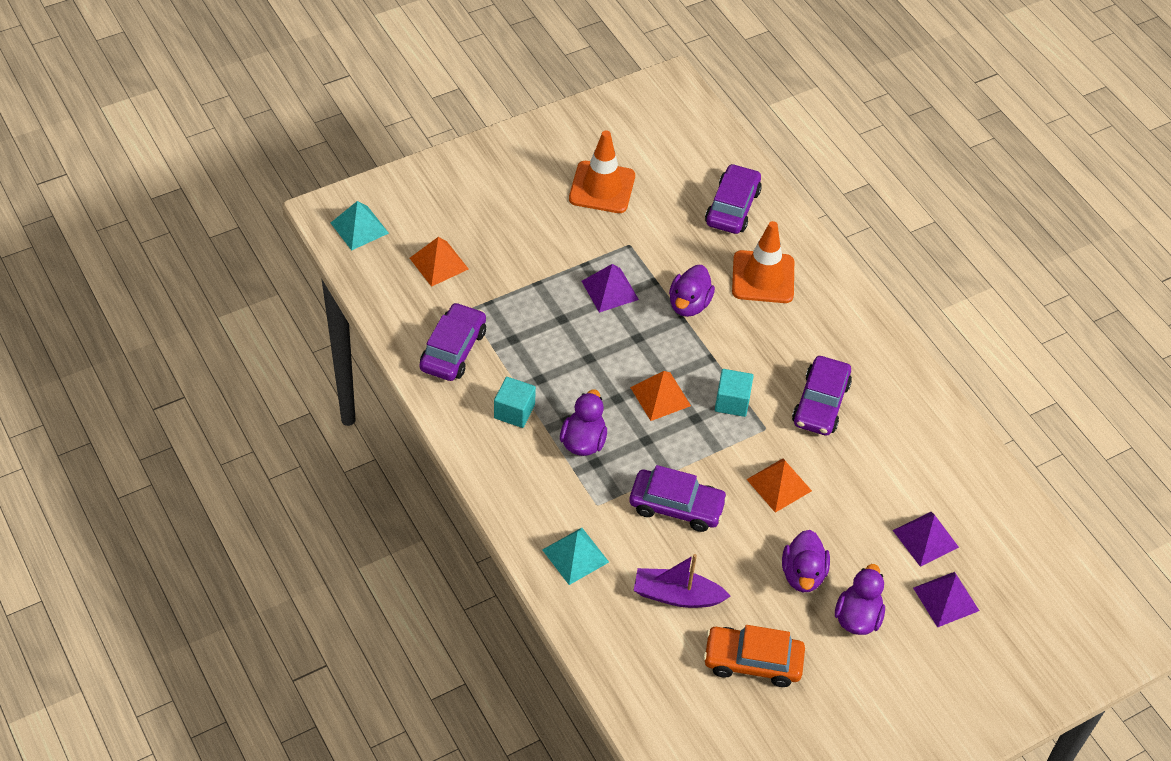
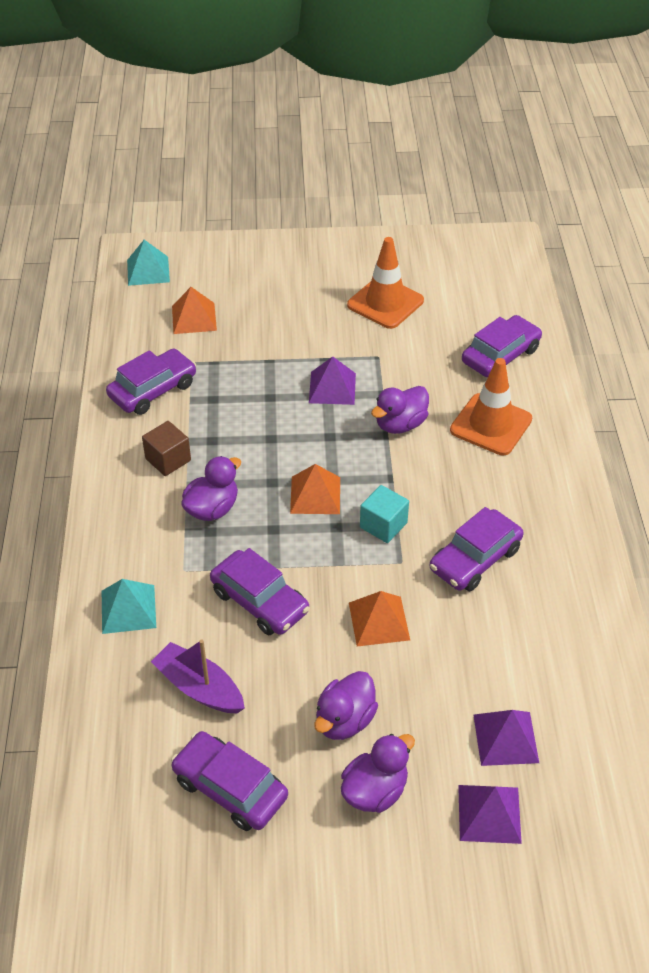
camera: 30 degrees right, 5 degrees down
turquoise cube [494,377,536,428] -> brown cube [142,421,191,476]
orange car [703,625,805,687] -> purple car [171,731,288,831]

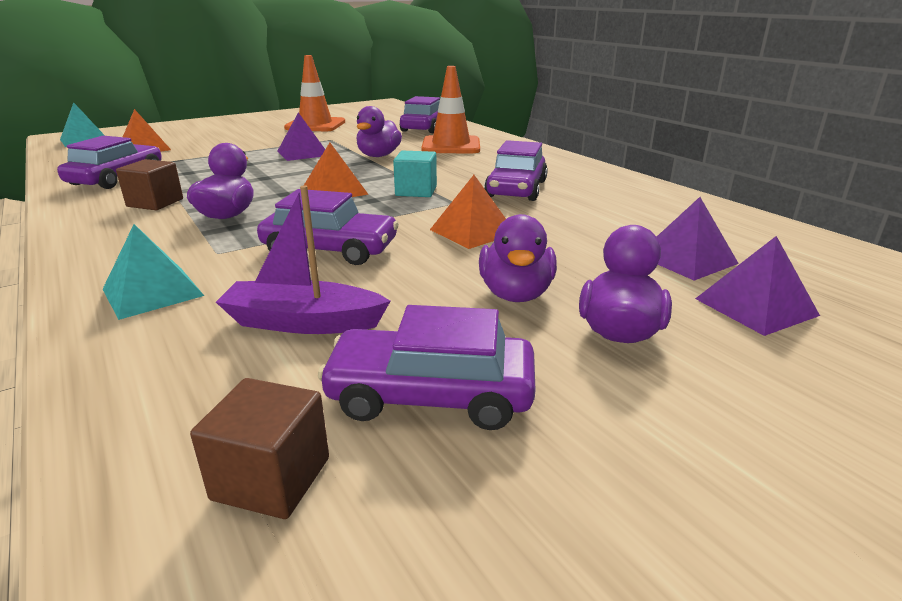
camera: 30 degrees left, 20 degrees down
none -> brown cube [190,378,329,519]

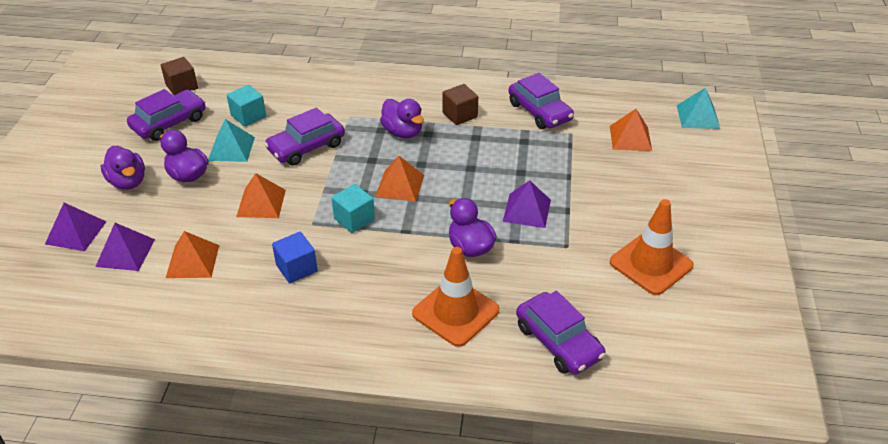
camera: 130 degrees right, 15 degrees up
turquoise pyramid [103,224,204,320] -> turquoise pyramid moved to [208,119,255,162]
purple boat [216,185,390,334] -> turquoise cube [227,85,266,127]
purple car [484,140,548,201] -> blue cube [272,232,318,283]
none -> orange pyramid [166,231,219,278]

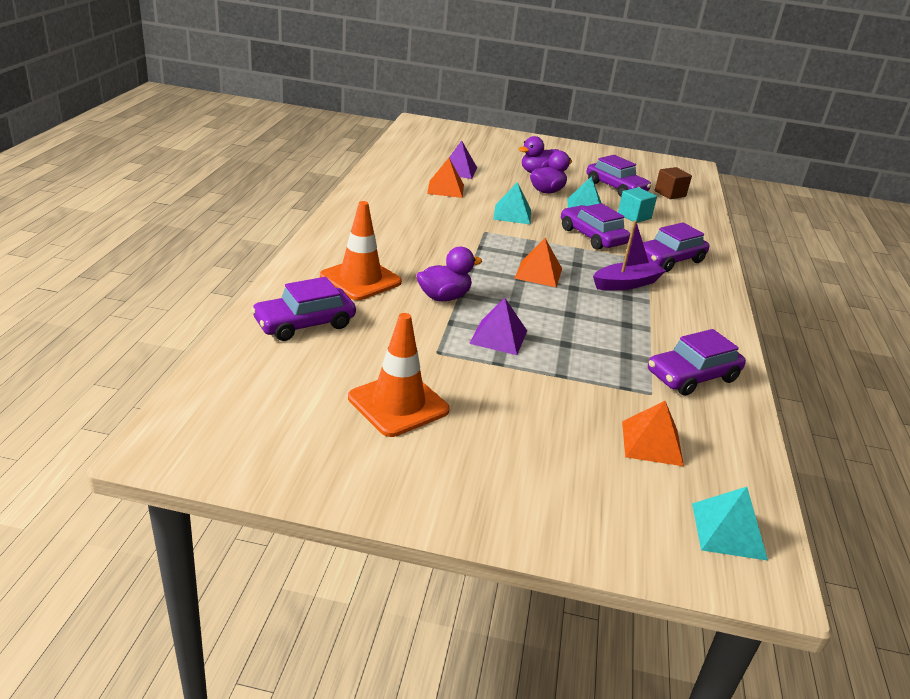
camera: 90 degrees right, 10 degrees down
purple pyramid [45,203,107,251] -> none
orange pyramid [236,173,286,218] -> turquoise pyramid [493,182,531,224]
blue cube [272,232,318,283] -> none
turquoise cube [332,184,375,233] -> none
purple duck [380,99,424,138] -> purple boat [593,220,666,290]
brown cube [442,84,478,125] -> none
none -> purple car [643,222,709,272]

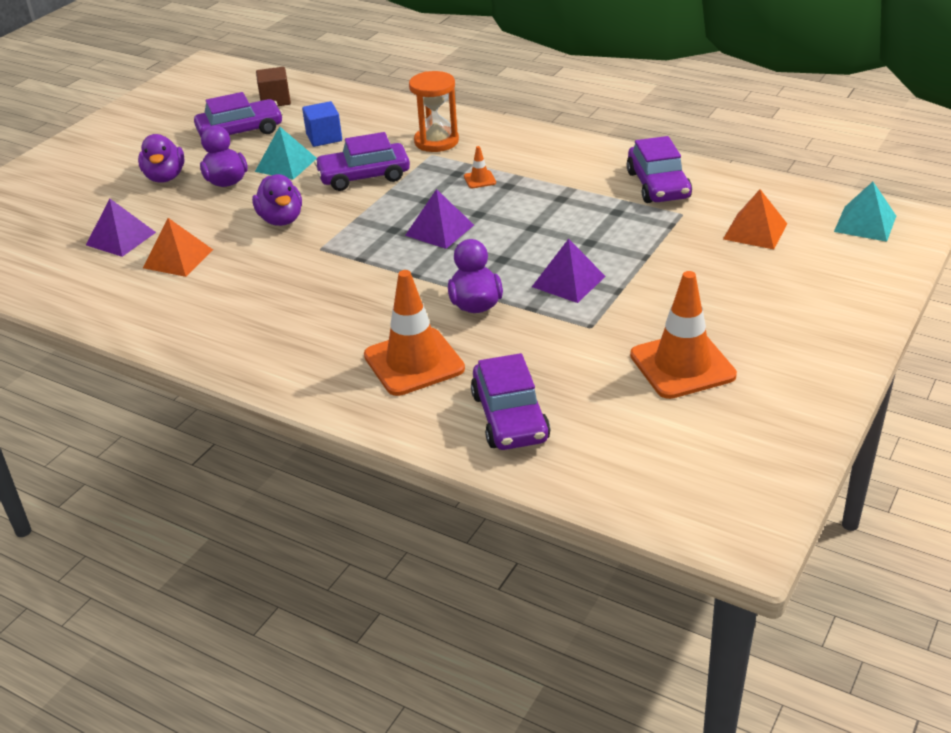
camera: 65 degrees left, 5 degrees up
turquoise pyramid [493,182,531,224] -> purple duck [252,174,302,226]
orange pyramid [514,238,562,287] -> purple pyramid [405,189,474,249]
purple boat [593,220,666,290] -> orange traffic cone [464,146,496,188]
turquoise cube [618,187,657,223] -> blue cube [302,101,342,147]
purple car [643,222,709,272] -> orange hourglass [409,71,459,152]

